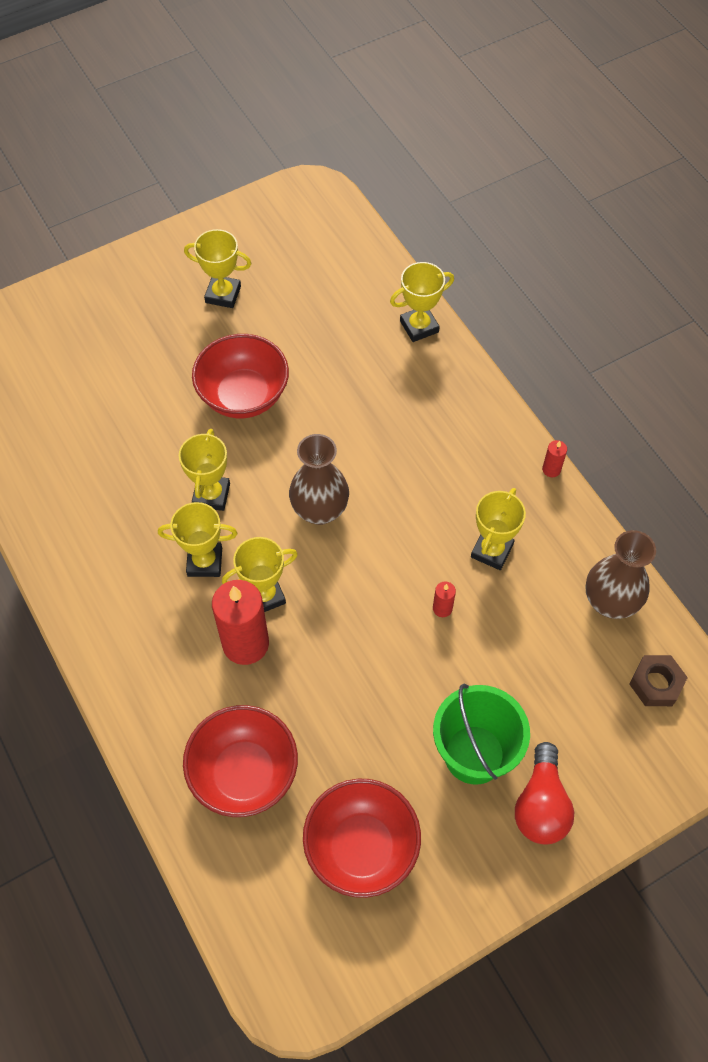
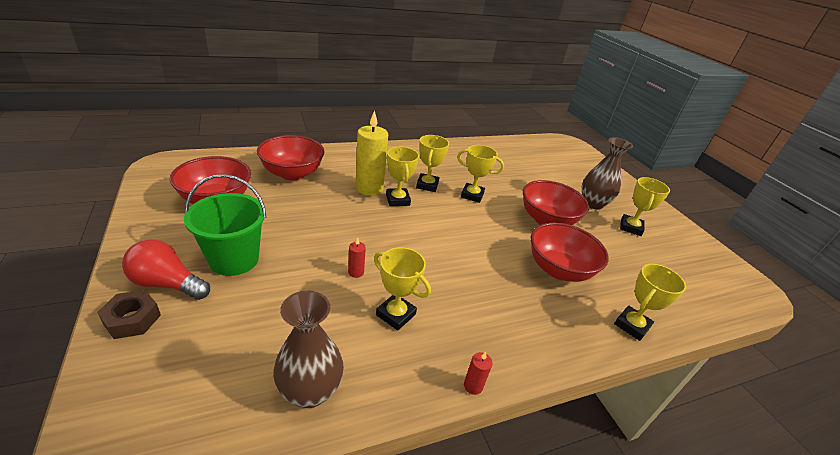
camera: 95 degrees right, 25 degrees down
red candle [212,580,269,665] -> yellow candle [355,110,388,196]
brown vase [289,434,349,525] -> brown vase moved to [582,137,633,210]
yellow trophy [390,262,454,342] -> yellow trophy turned 60 degrees clockwise [614,264,686,341]
brown nut [629,655,688,706] -> brown nut moved to [97,290,161,339]
none -> red bowl [531,222,609,282]

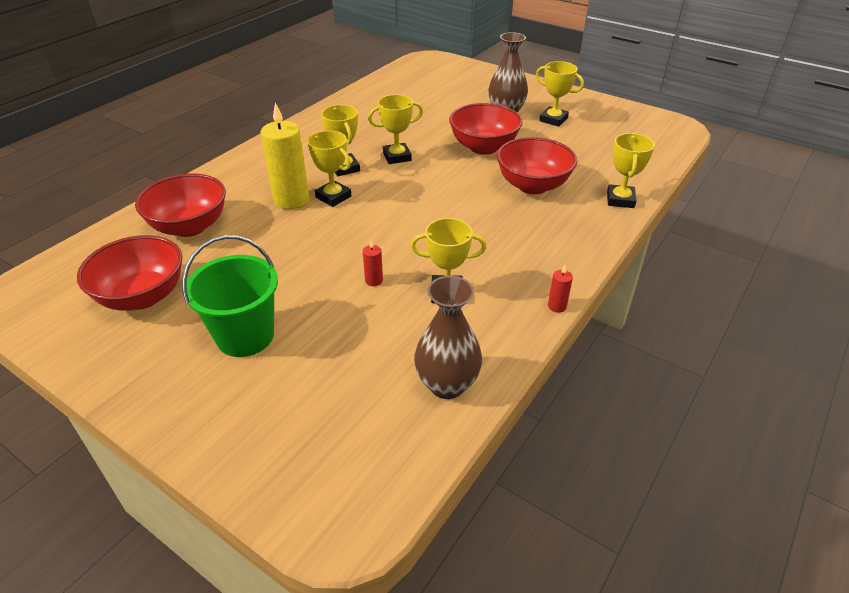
camera: 30 degrees left, 5 degrees up
brown nut [97,290,161,339] -> none
red light bulb [122,239,210,300] -> none
yellow trophy [620,177,670,236] -> yellow trophy turned 45 degrees counterclockwise [536,61,584,127]

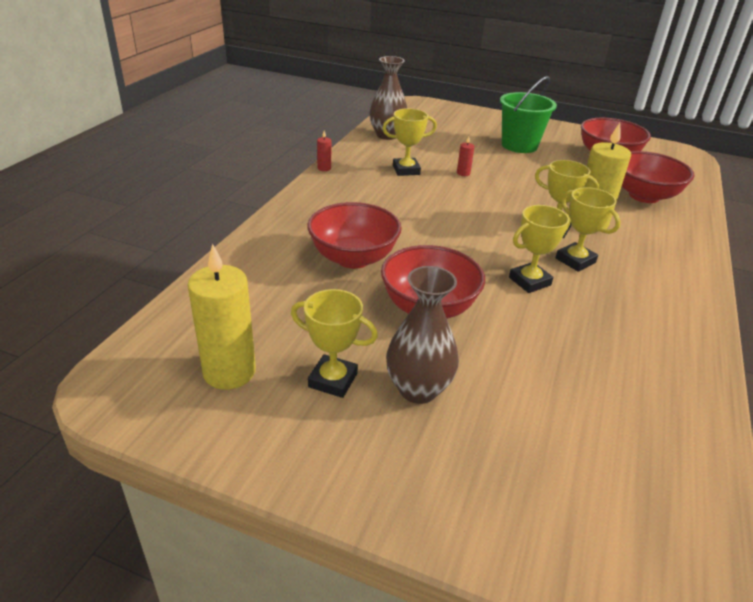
camera: 165 degrees right, 5 degrees down
yellow trophy [607,133,655,208] -> none
none -> yellow candle [188,244,256,390]

